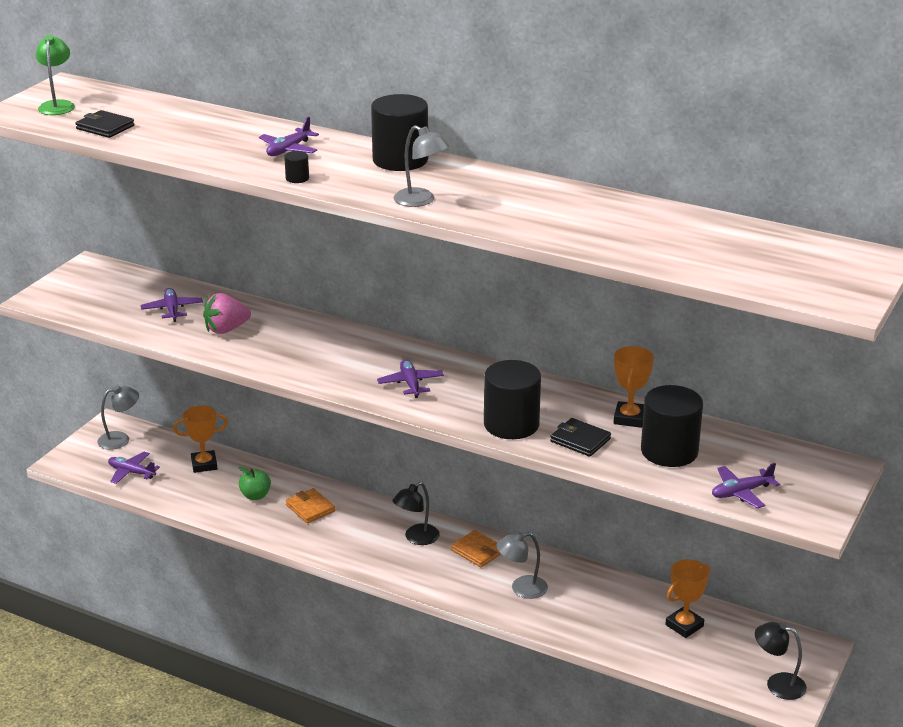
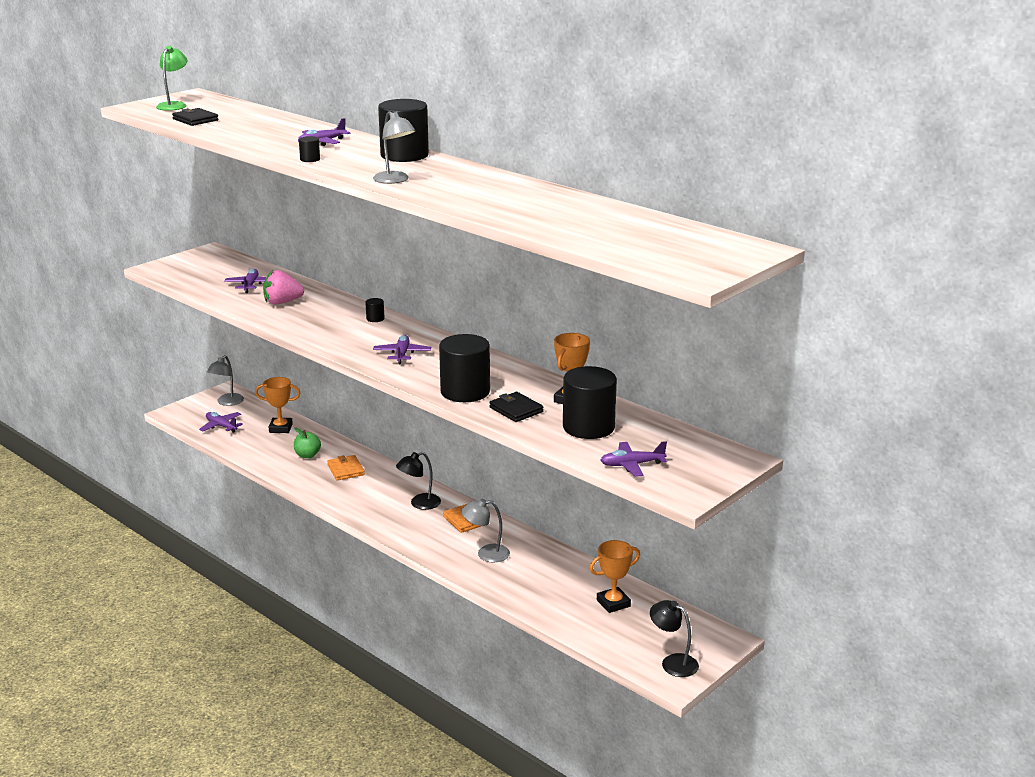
camera: 15 degrees right, 5 degrees down
grey lamp [97,385,139,450] -> grey lamp turned 120 degrees clockwise [207,355,244,406]
none -> black cylinder [365,298,384,322]

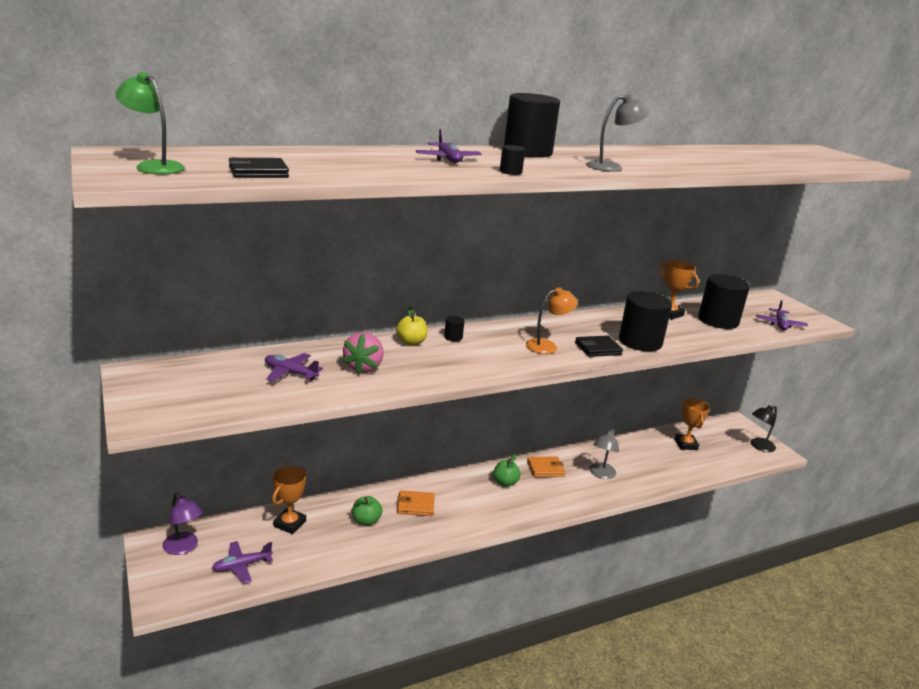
camera: 70 degrees left, 0 degrees up
grey lamp [207,355,244,406] -> purple lamp [162,493,203,555]
purple plane [373,335,431,364] -> orange lamp [526,287,578,354]
black lamp [396,452,441,510] -> green apple [493,454,520,487]
black wallet [489,392,543,422] -> black wallet moved to [575,335,623,357]
none -> yellow apple [396,307,428,346]

